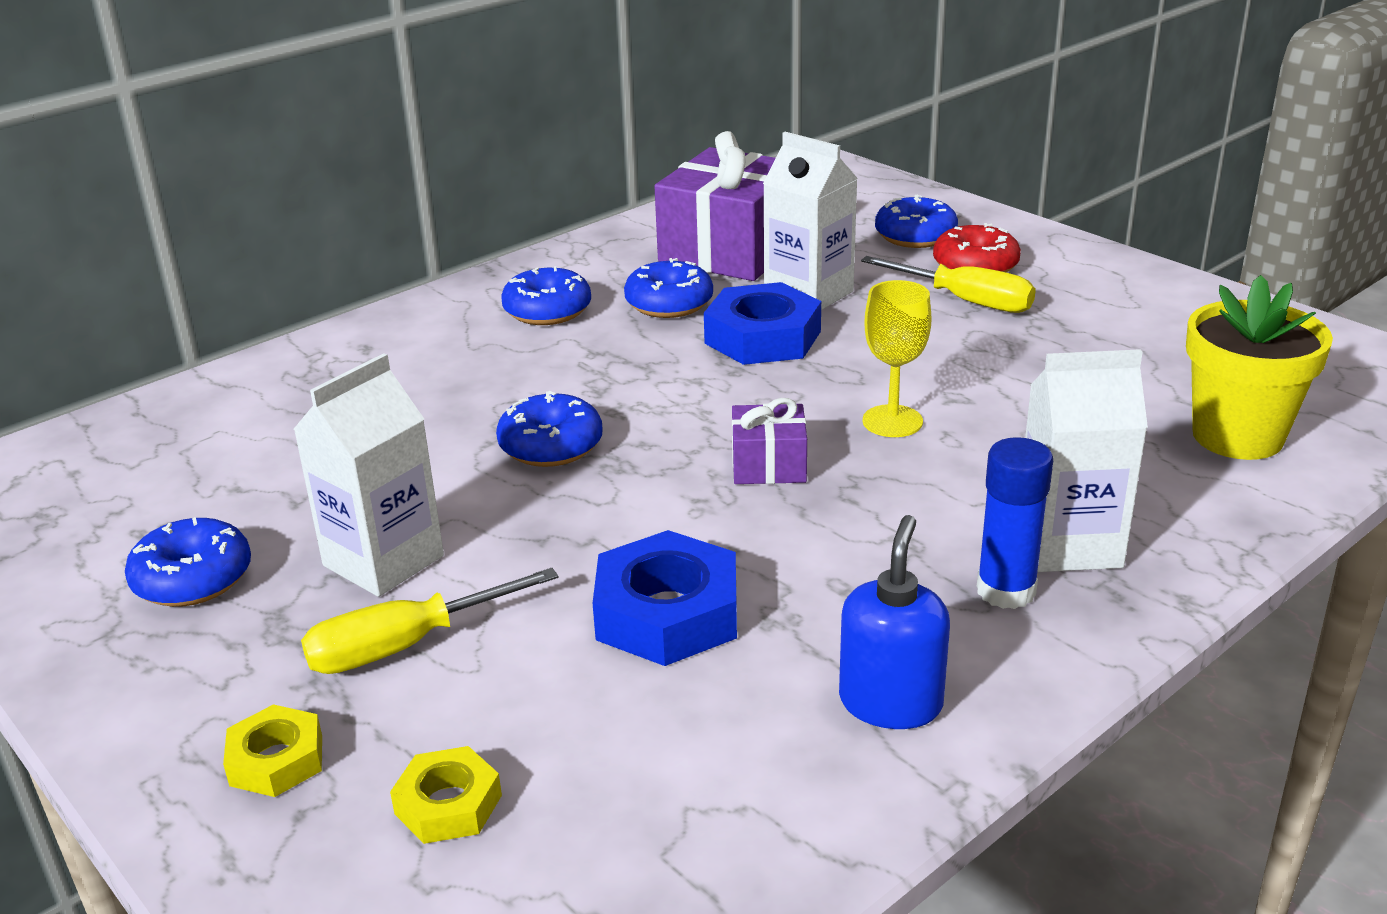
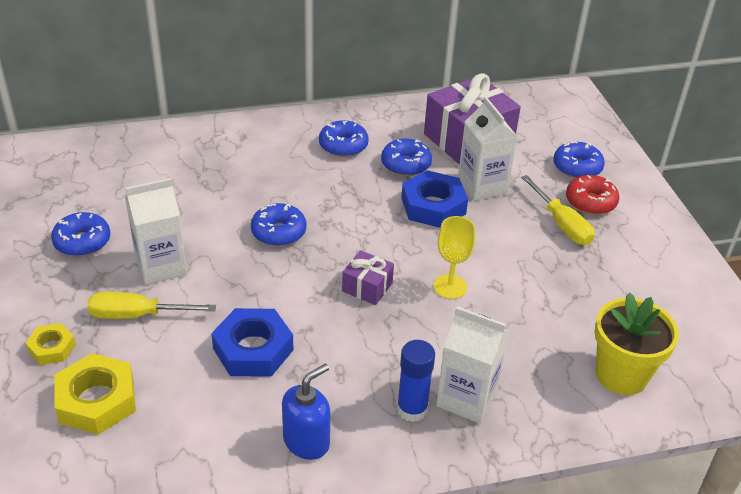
camera: 25 degrees right, 10 degrees up
yellow nut [390,746,502,844] -> yellow nut [54,353,136,435], size x1.75

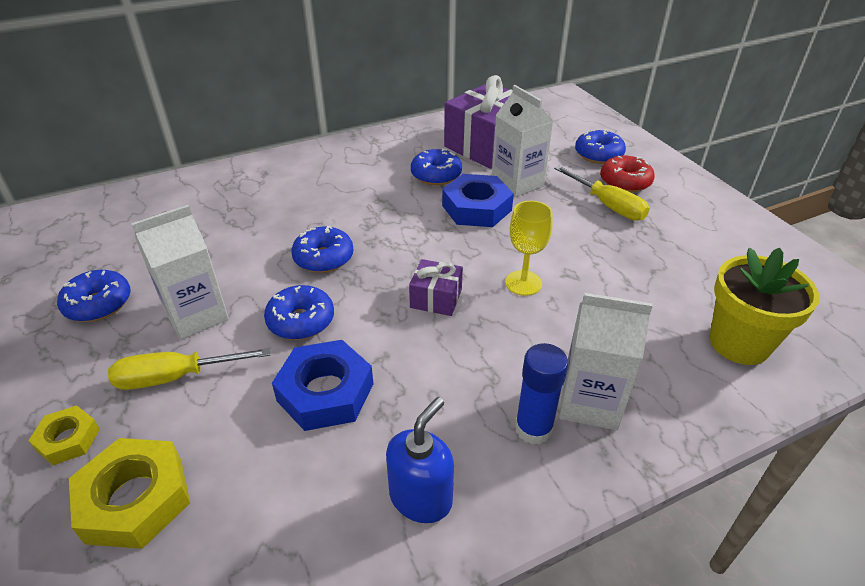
camera: 10 degrees left, 0 degrees up
blue donut [319,120,369,157] -> blue donut moved to [264,285,334,340]

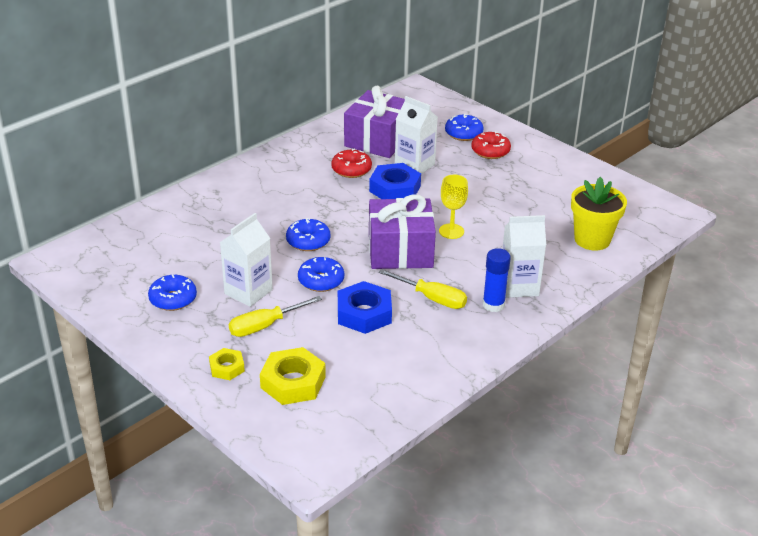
camera: 20 degrees left, 5 degrees down
blue soap dispenser [386,397,454,523] -> none
purple gift [409,259,463,316] -> purple gift [369,194,436,269], size x2.08
blue donut [411,148,462,185] -> red donut [331,148,372,178]
yellow screwdriver [554,165,650,221] -> yellow screwdriver moved to [378,269,467,309]

